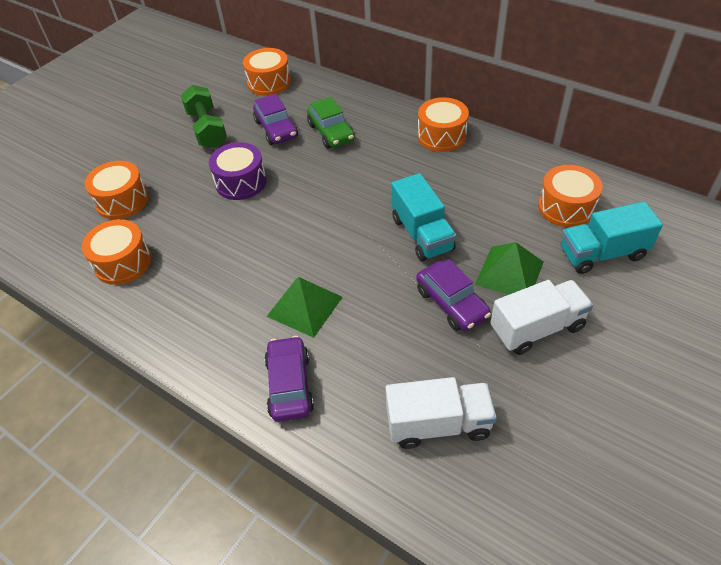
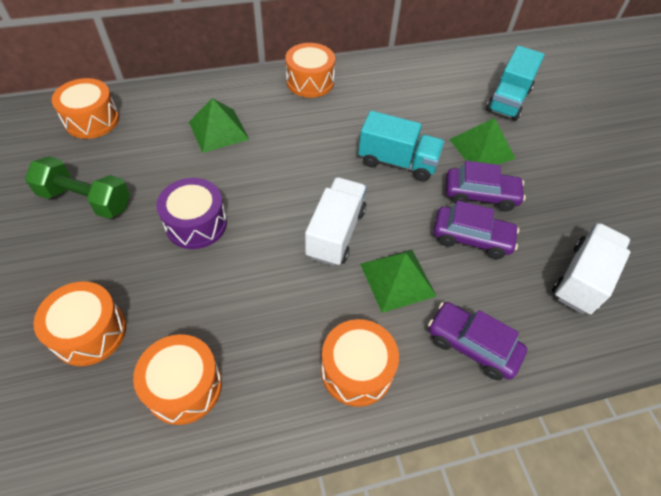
camera: 55 degrees left, 5 degrees up
purple car [253,94,298,145] -> purple car moved to [433,201,519,259]
green car [307,97,355,149] -> green pyramid [189,98,250,153]
white truck [490,280,593,355] -> white truck moved to [305,177,367,266]
orange drum [538,165,603,227] -> orange drum moved to [321,319,399,407]

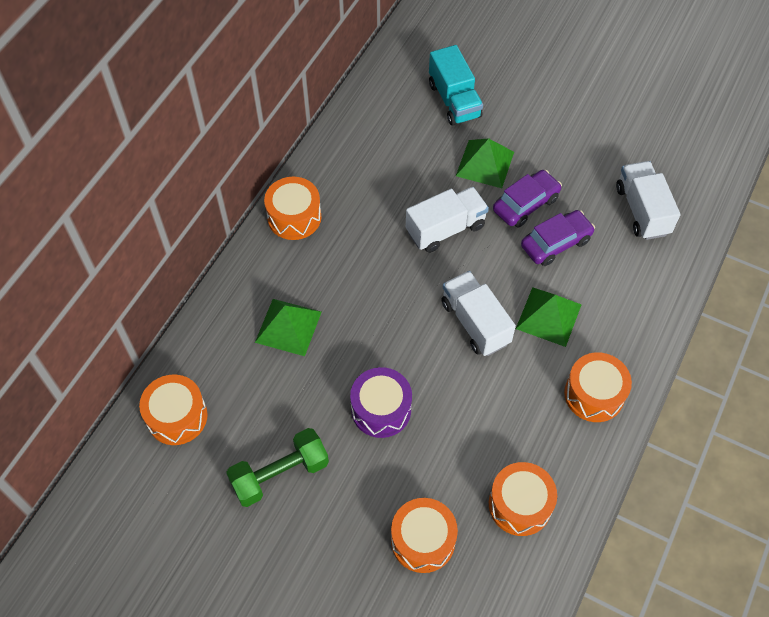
camera: 45 degrees left, 5 degrees up
turquoise truck [358,111,445,182] -> white truck [406,187,489,253]
purple car [428,302,527,380] -> none

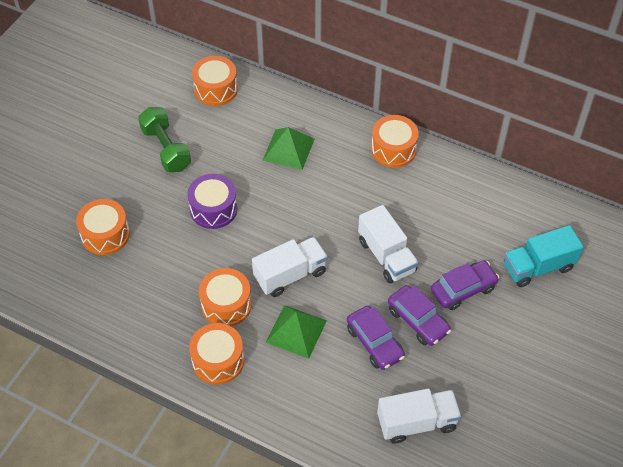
camera: 90 degrees right, 5 degrees down
green pyramid [456,138,514,188] -> purple car [431,260,499,310]
orange drum [489,462,557,536] -> orange drum moved to [199,268,252,326]

